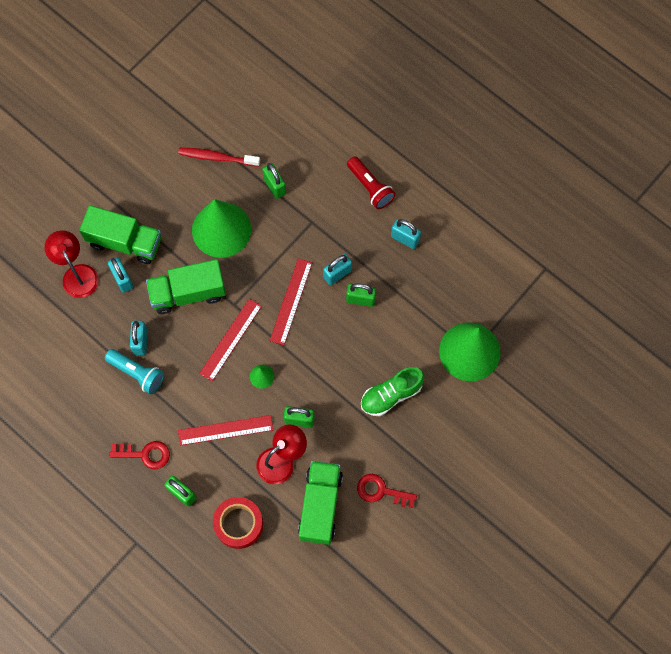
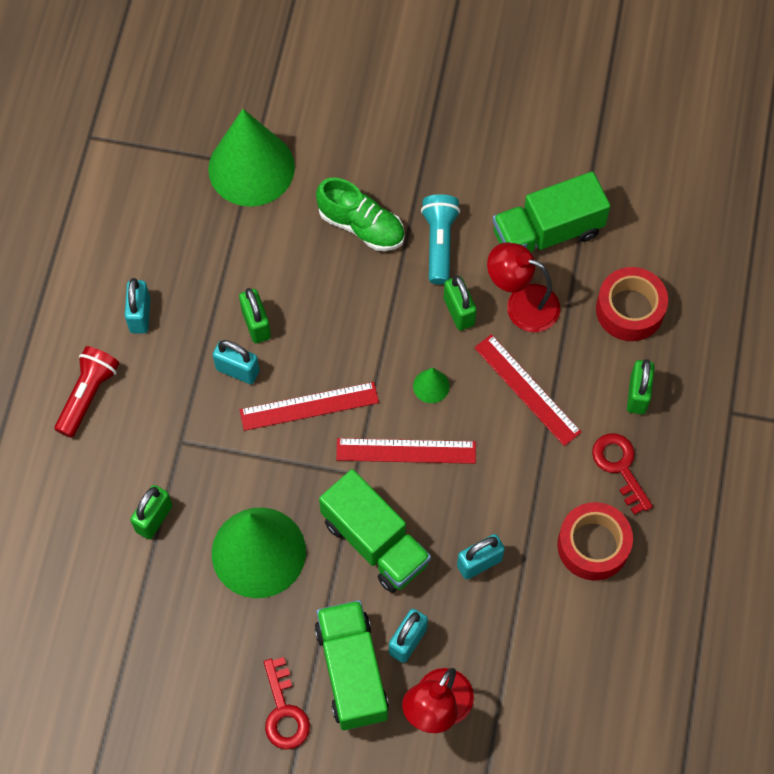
camera: 120 degrees left, 5 degrees down
turquoise flashlight [105,349,164,394] -> turquoise flashlight moved to [421,194,460,284]
red toothbrush [178,148,260,167] -> none
red key [357,474,417,508] -> red key moved to [264,657,310,749]
none -> red tape [557,502,633,581]

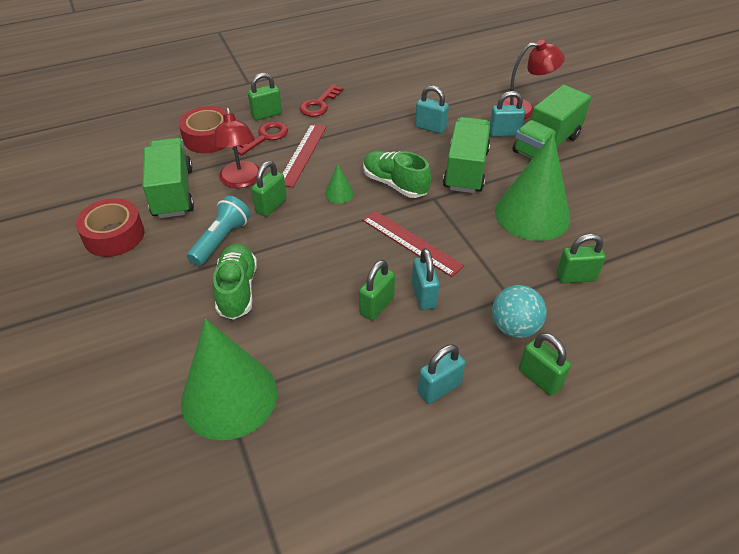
camera: 125 degrees left, 20 degrees down
red flashlight [55,346,119,438] -> green padlock [519,333,571,396]
red key [264,657,310,749] -> red key moved to [232,121,288,156]
red ruler [336,438,476,464] -> green shoe [363,151,431,198]
turquoise flashlight [421,194,460,284] -> turquoise flashlight turned 150 degrees clockwise [187,196,251,266]
green truck [492,172,610,252] -> green truck turned 135 degrees counterclockwise [142,138,194,218]
red tape [557,502,633,581] -> red tape moved to [76,198,144,257]
none -> turquoise ball [492,285,547,338]

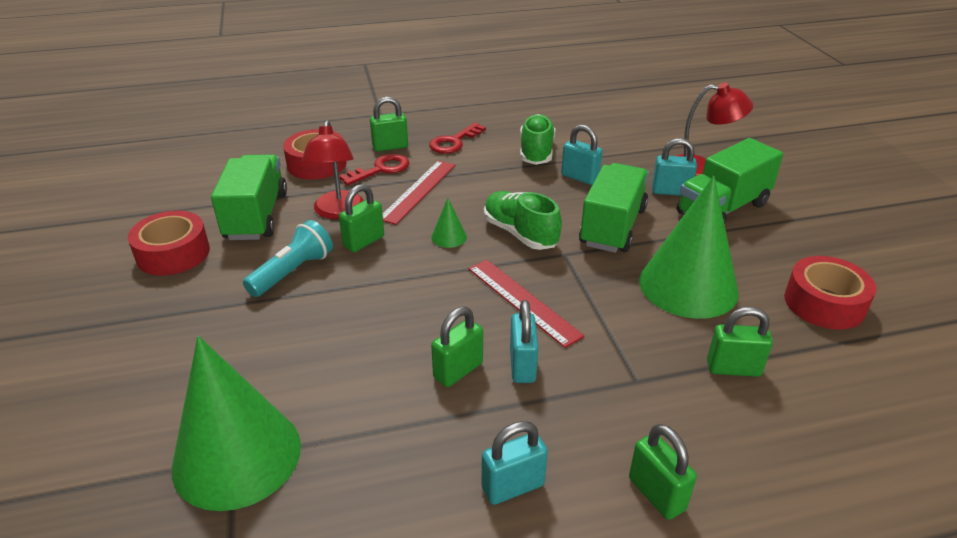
camera: 10 degrees right, 10 degrees down
green shoe [213,244,257,320] -> green shoe moved to [520,114,555,165]
turquoise ball [492,285,547,338] -> none
none -> red tape [784,256,876,330]

